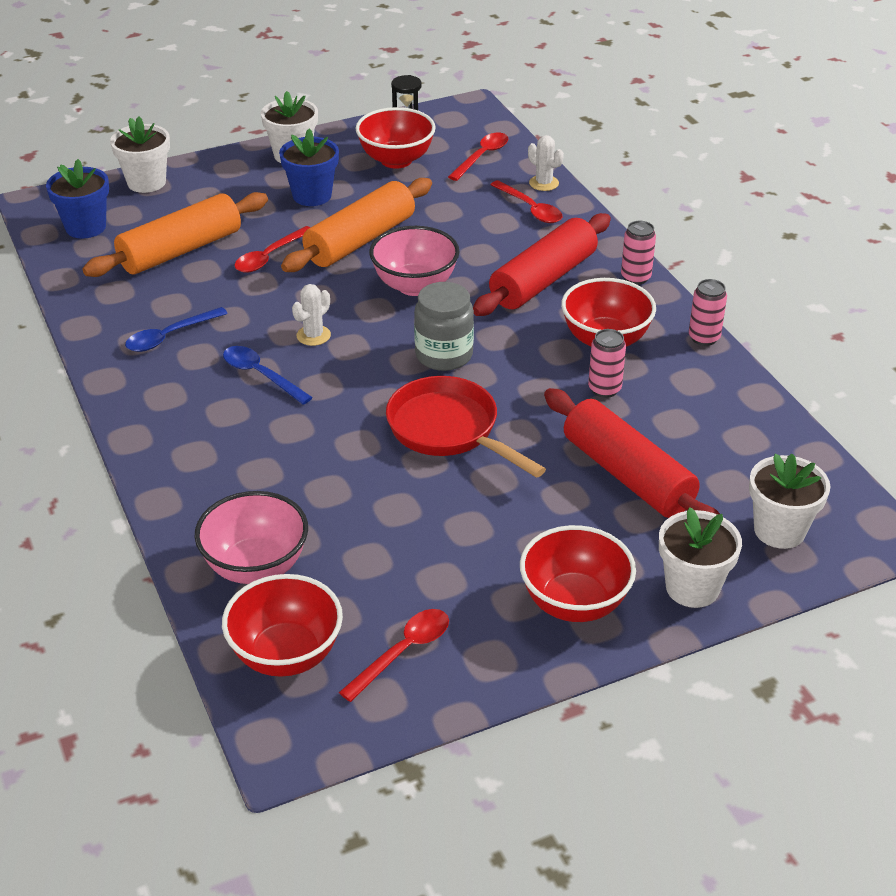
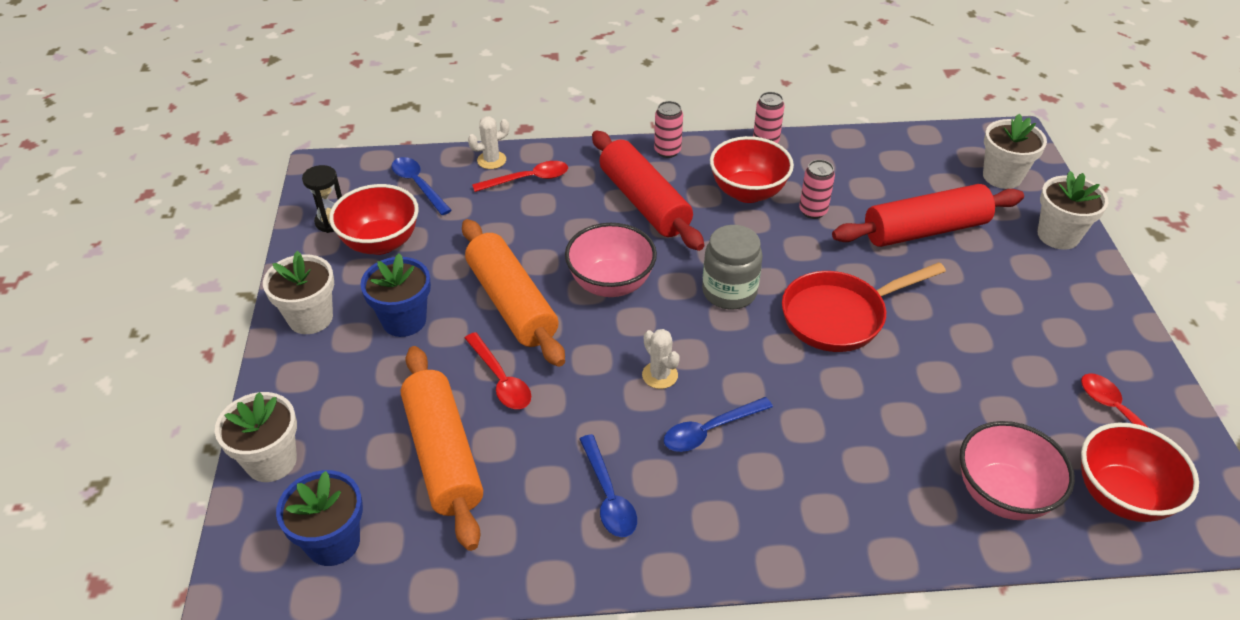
camera: 70 degrees left, 5 degrees up
red spoon [448,133,508,181] -> blue spoon [391,157,452,215]
red bowl [520,525,636,622] -> none

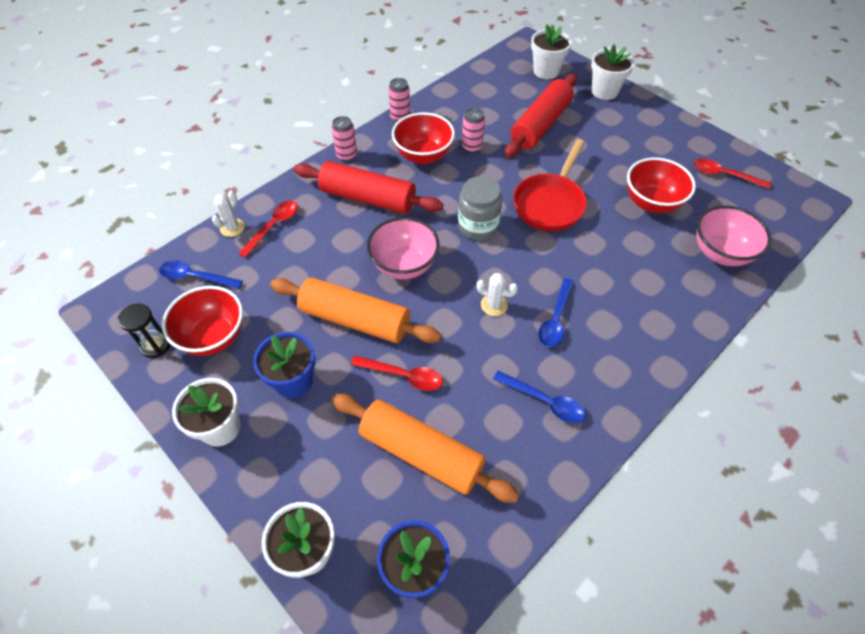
camera: 40 degrees left, 10 degrees up
red bowl [1081,423,1199,522] -> red bowl moved to [627,157,696,213]

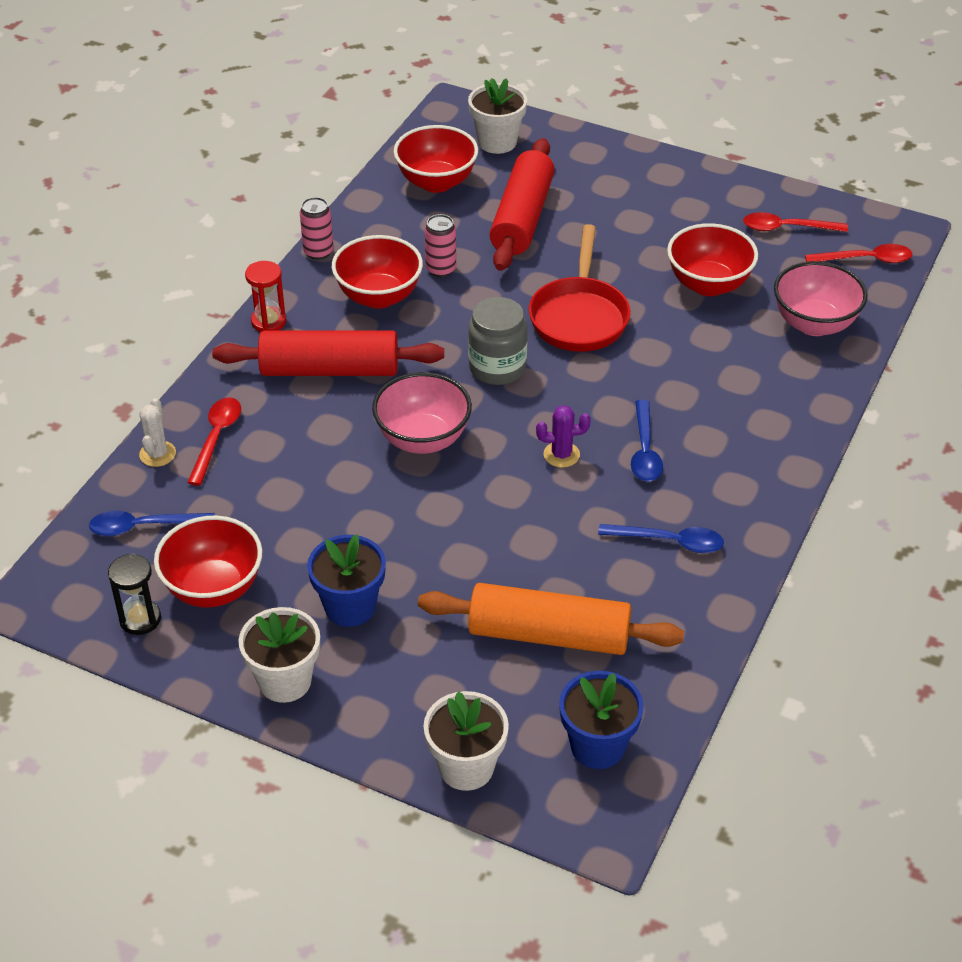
camera: 20 degrees left, 10 degrees down
orange rolling pin [270,278,441,343] -> none
pink can [332,116,357,161] -> red hourglass [245,261,286,332]
red spoon [351,356,443,391] -> red spoon moved to [805,244,912,263]
white cactus [477,273,518,316] -> purple cactus [536,405,591,468]
white flower pot [591,44,634,100] -> none
none -> red bowl [394,125,478,193]

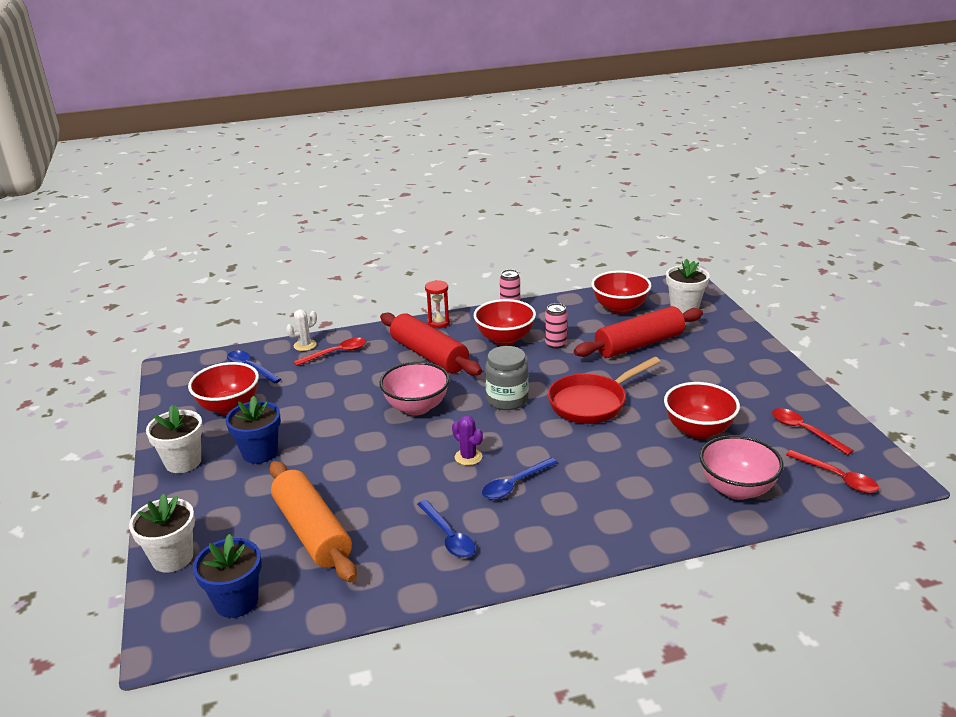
camera: 50 degrees right, 15 degrees down
black hourglass [108,553,161,635] -> none

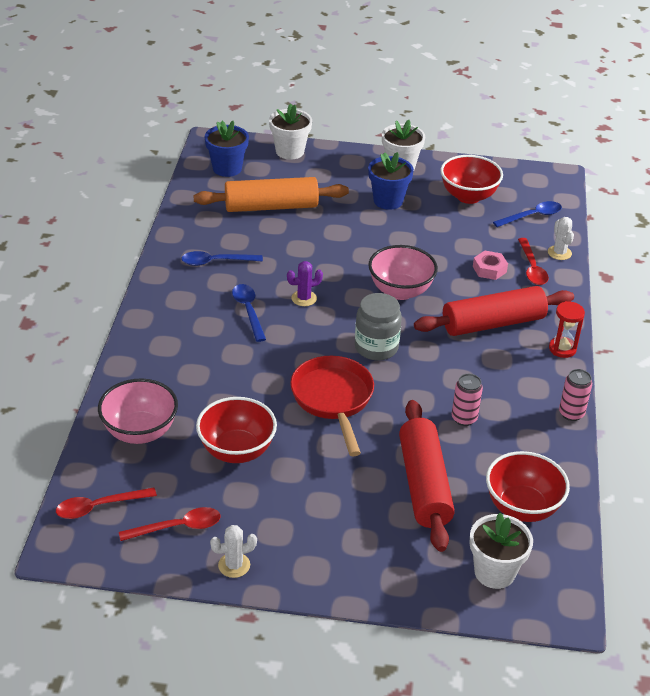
camera: 110 degrees right, 10 degrees up
red bowl [474,299,536,346] -> none
none -> white cactus [210,525,257,578]
none -> pink nut [473,251,508,280]

